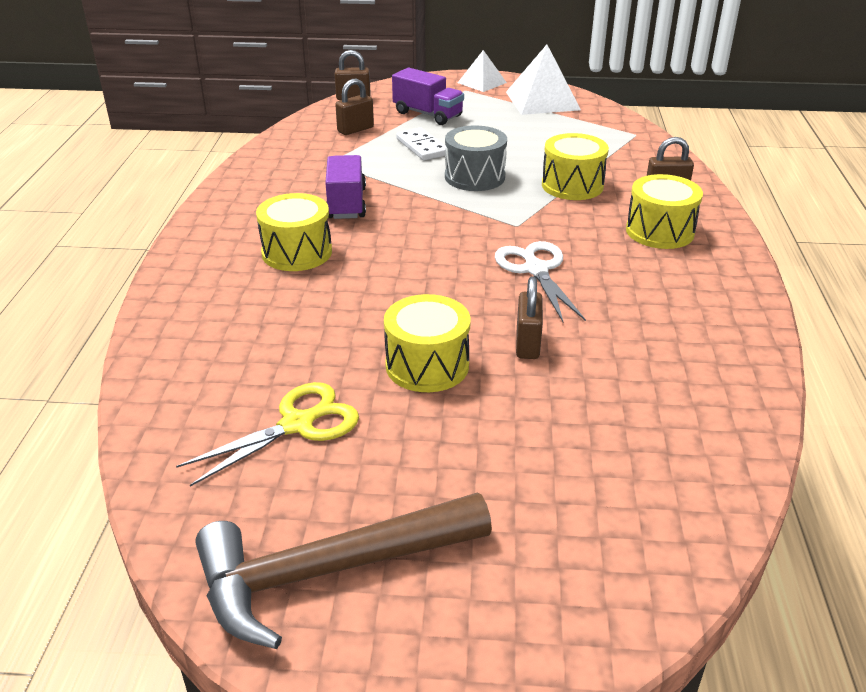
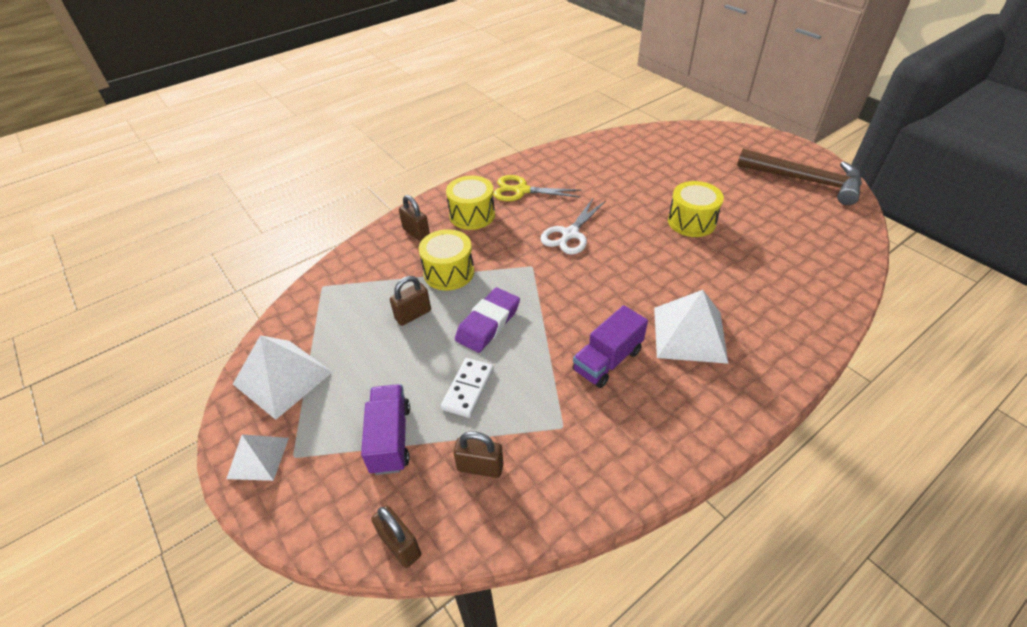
camera: 130 degrees left, 10 degrees up
yellow scissors [176,382,359,487] -> yellow scissors moved to [493,175,582,201]
yellow drum [256,193,332,271] -> white pyramid [654,290,728,364]
grey drum [445,125,507,191] -> purple eraser [455,288,520,353]
brown padlock [516,276,543,359] -> brown padlock moved to [390,276,431,326]

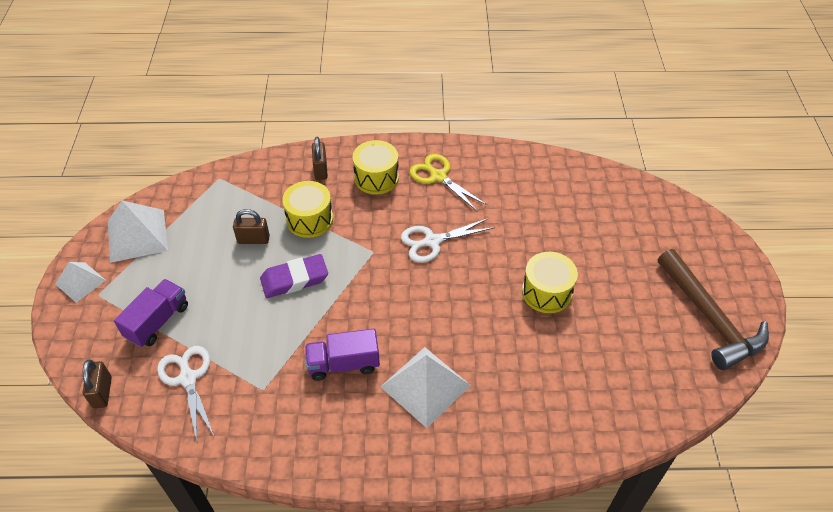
camera: 35 degrees right, 5 degrees up
white domino [441,358,494,418] -> none
brown padlock [453,431,503,478] -> white scissors [157,346,214,442]

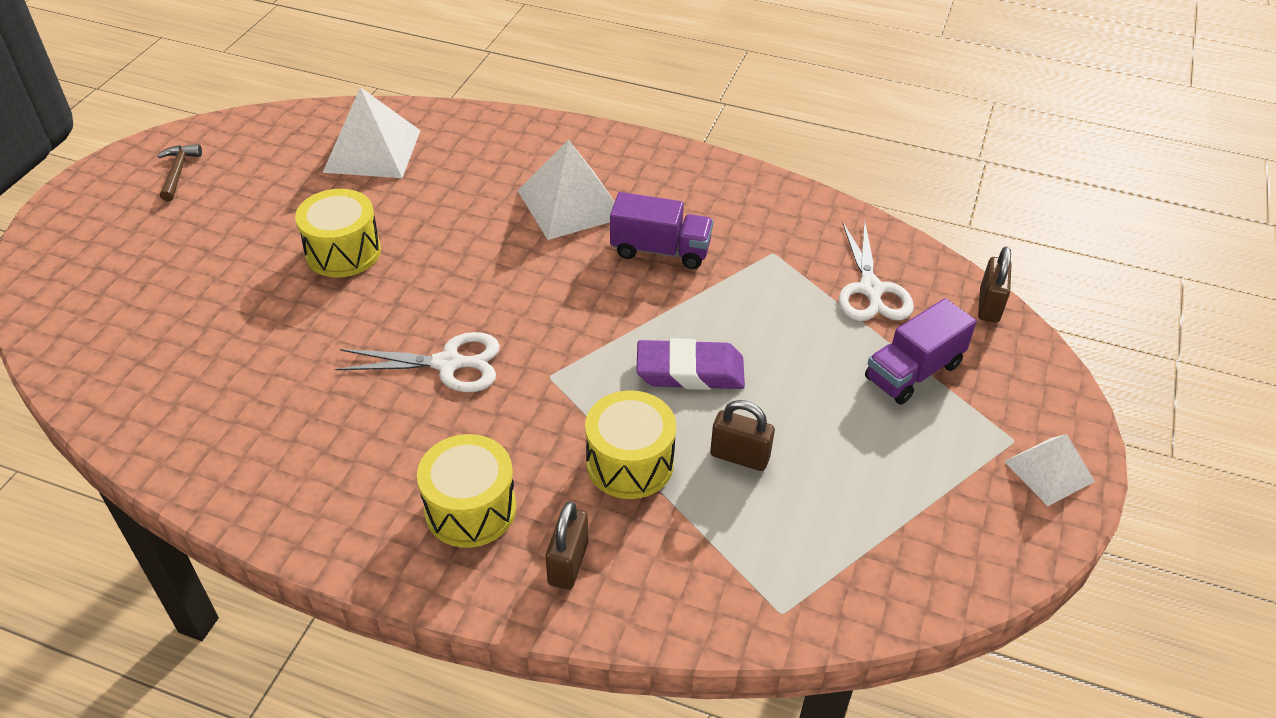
camera: 160 degrees left, 5 degrees down
white pyramid [108,201,168,263] -> white pyramid moved to [323,87,421,178]
yellow scissors [410,154,487,211] -> none
brown hammer [658,249,769,370] -> brown hammer [157,144,202,201], size x0.44

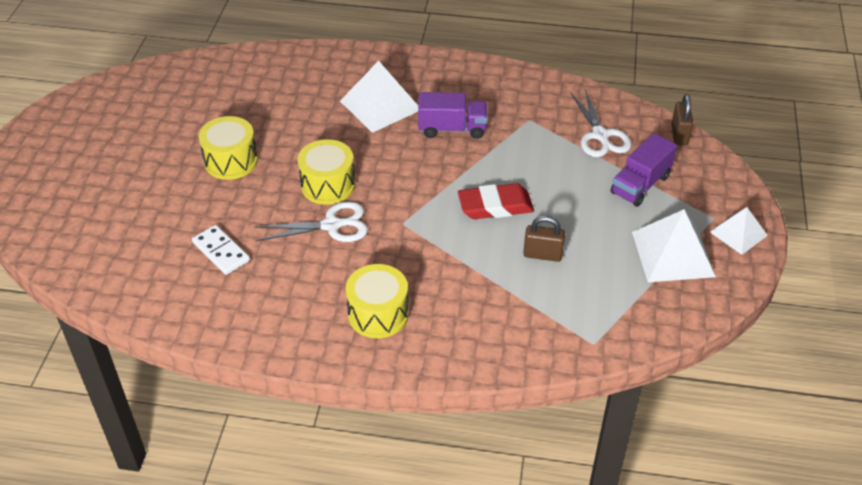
camera: 10 degrees left, 0 degrees up
brown hammer [157,144,202,201] -> none
white pyramid [323,87,421,178] -> white pyramid moved to [632,209,716,282]
brown padlock [546,501,588,590] -> none
yellow drum [585,390,676,499] -> yellow drum moved to [298,139,355,205]
purple eraser [636,338,745,390] -> red eraser [458,183,534,219]
none -> white domino [192,225,250,275]

